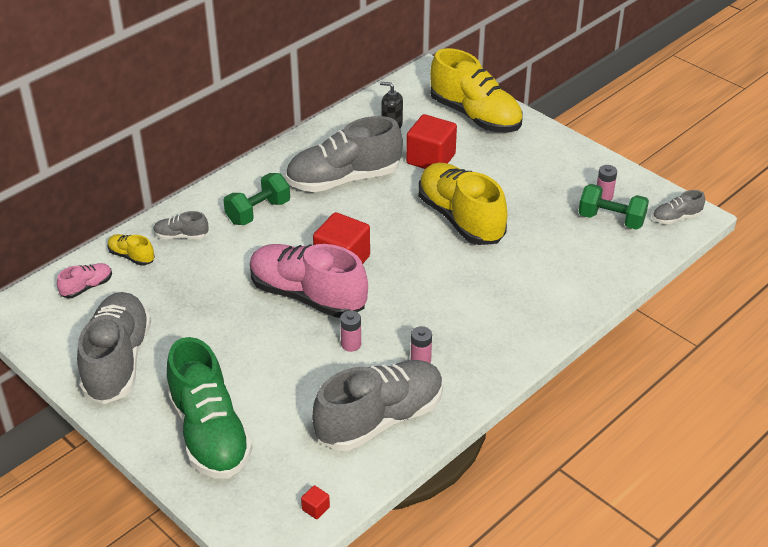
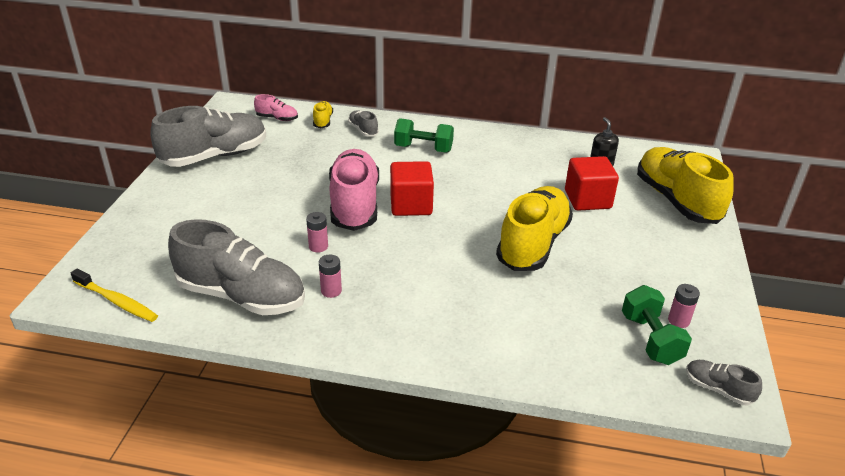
camera: 55 degrees right, 5 degrees down
green shoe [167,337,252,479] -> none
grey shoe [285,116,403,192] -> none
red cube [301,485,330,519] -> yellow toothbrush [71,269,158,322]
yellow shoe [430,48,523,132] -> yellow shoe turned 150 degrees clockwise [637,147,734,224]

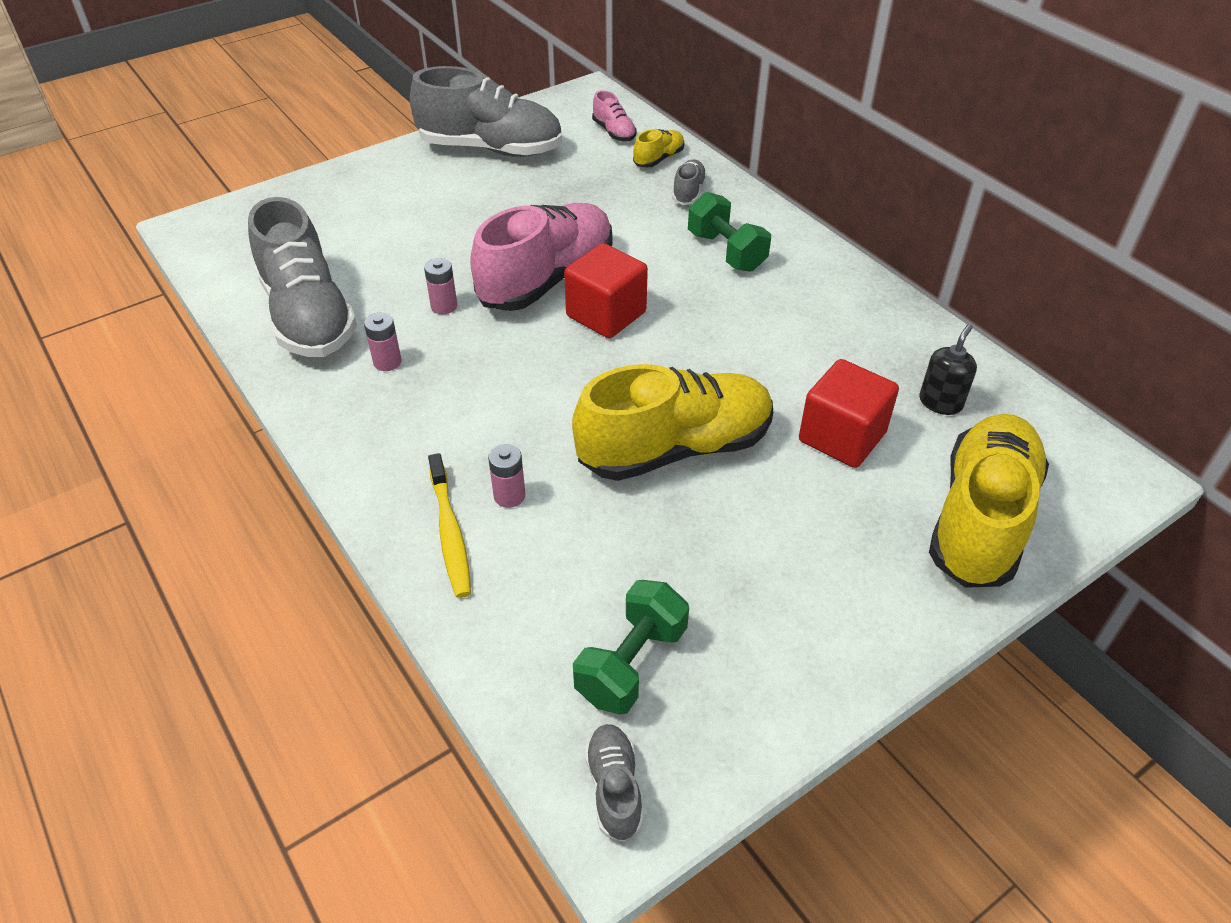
camera: 45 degrees right, 10 degrees up
yellow toothbrush [71,269,158,322] -> yellow toothbrush moved to [428,453,471,598]
pink battery [668,284,700,328] -> pink battery moved to [488,444,525,508]

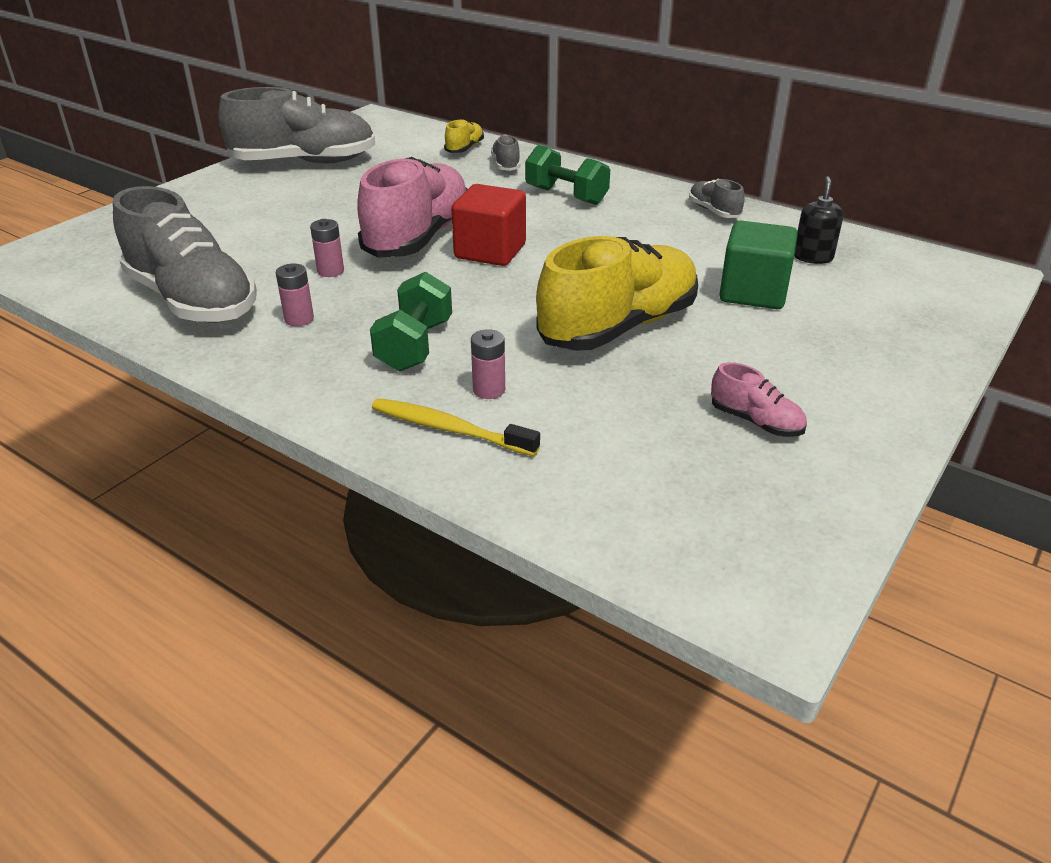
camera: 20 degrees left, 10 degrees down
yellow toothbrush [428,453,471,598] -> yellow toothbrush turned 150 degrees clockwise [372,398,540,456]
green dumbbell [573,580,689,714] -> green dumbbell moved to [370,272,452,372]
grey shoe [585,724,643,841] -> grey shoe moved to [689,179,745,218]
pink shoe [592,90,637,141] -> pink shoe moved to [711,362,807,437]
red cube [799,359,899,468] -> green cube [719,220,798,309]
yellow shoe [929,414,1049,588] -> none

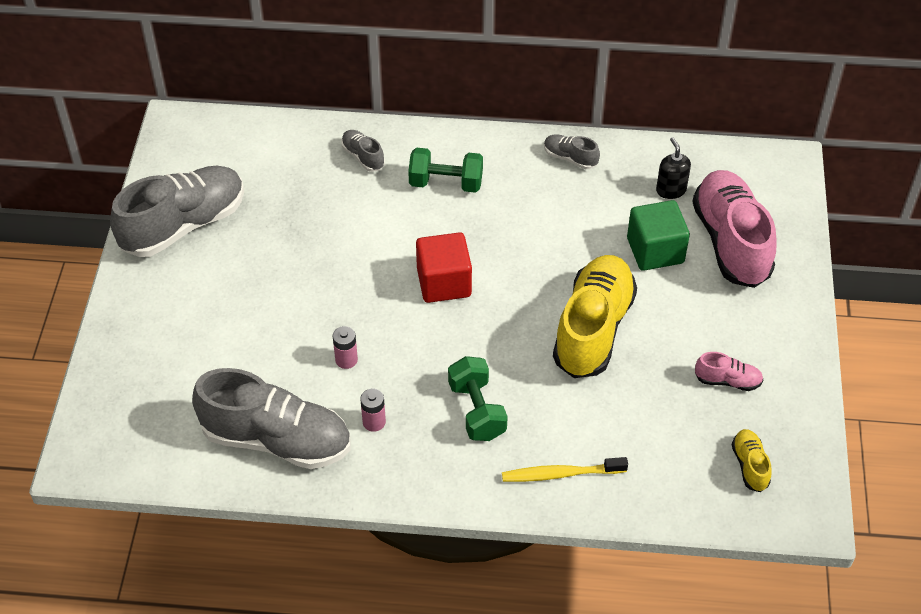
camera: 30 degrees left, 15 degrees up
pink shoe [357,157,468,258] -> pink shoe moved to [692,170,776,288]
yellow shoe [444,119,484,153] -> yellow shoe moved to [732,429,772,492]
pink battery [471,329,505,399] -> none

